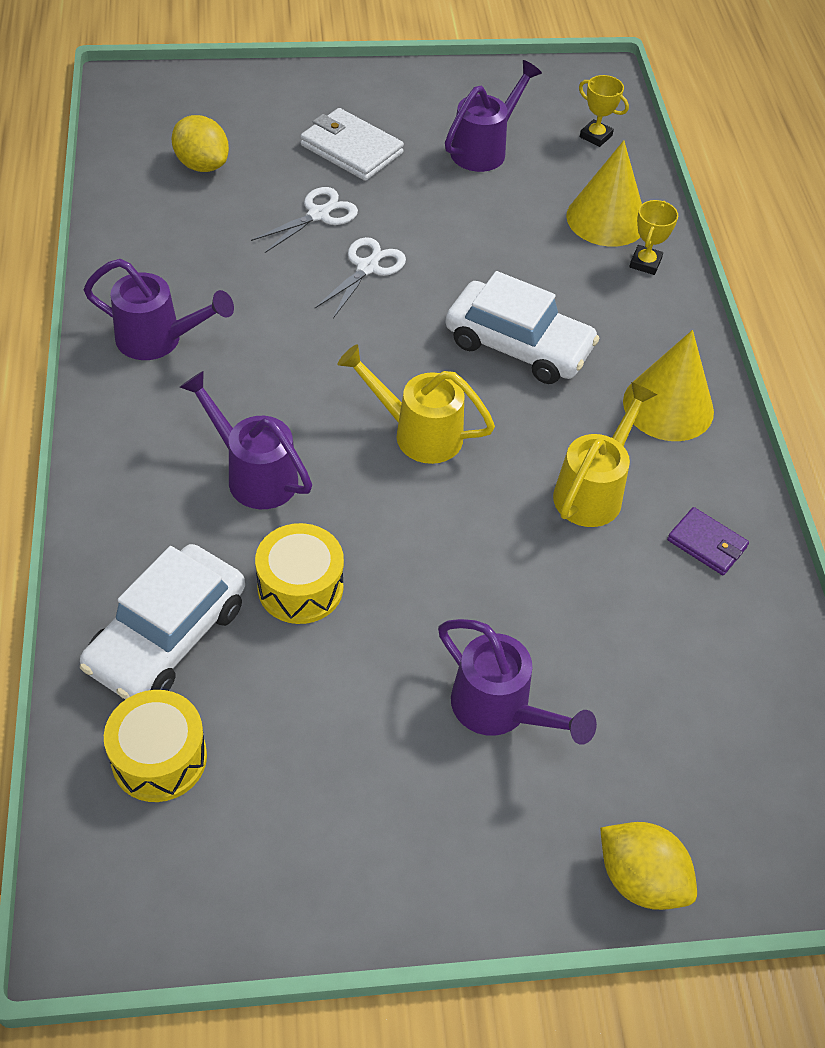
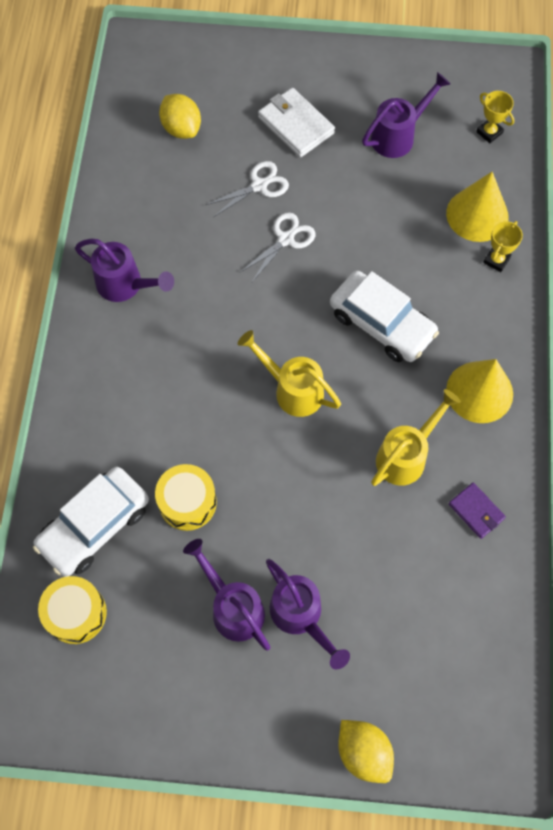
camera: 15 degrees right, 15 degrees up
purple watering can [180,371,312,509] -> purple watering can moved to [183,539,271,650]

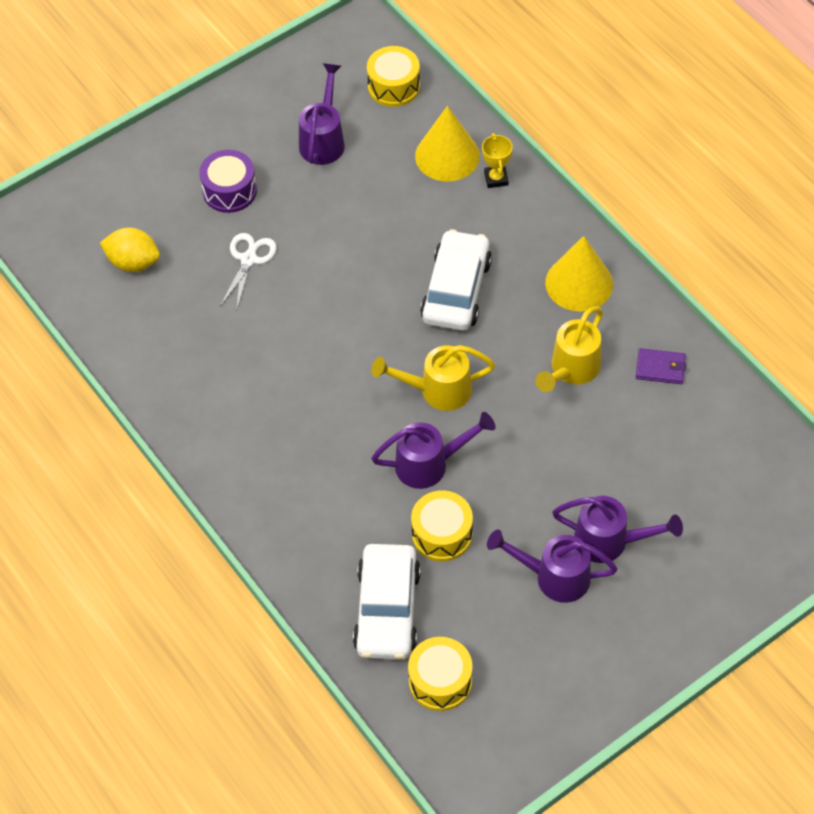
camera: 40 degrees left, 10 degrees down
purple watering can [75,239,174,302] -> purple watering can moved to [371,412,495,489]
white scissors [241,212,315,282] -> none
white wallet [258,88,335,157] -> purple drum [199,150,257,213]
white car [330,271,439,362] -> white car turned 75 degrees counterclockwise [420,229,492,331]
yellow lemon [338,720,394,783] -> none
yellow watering can [371,389,461,486] -> yellow watering can turned 150 degrees counterclockwise [535,307,603,392]
yellow trophy [476,91,514,143] -> yellow drum [367,46,420,107]

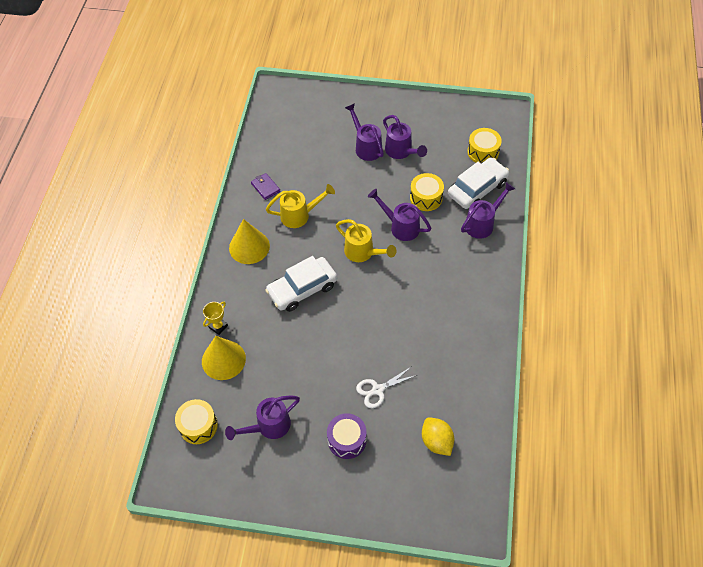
camera: 135 degrees left, 0 degrees up
none -> purple watering can [461,182,515,239]

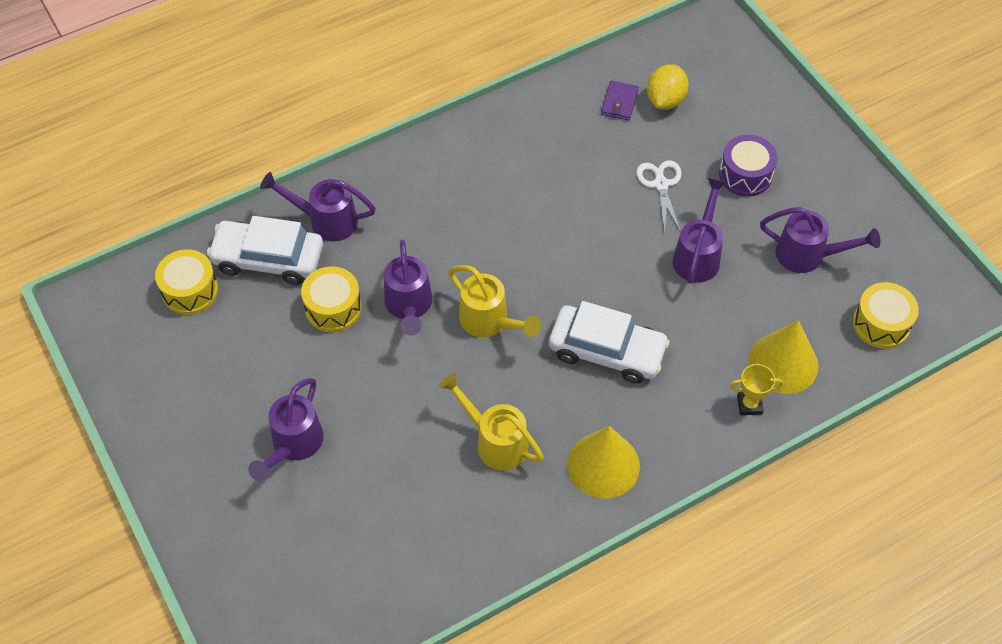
camera: 130 degrees left, 0 degrees up
purple wallet [251,173,280,200] -> purple wallet moved to [601,81,639,120]
yellow watering can [336,219,396,262] -> yellow watering can turned 135 degrees clockwise [448,265,541,337]
white scissors [356,367,417,408] -> white scissors turned 120 degrees counterclockwise [636,160,682,234]
purple watering can [383,115,427,159] -> purple watering can moved to [672,178,727,284]

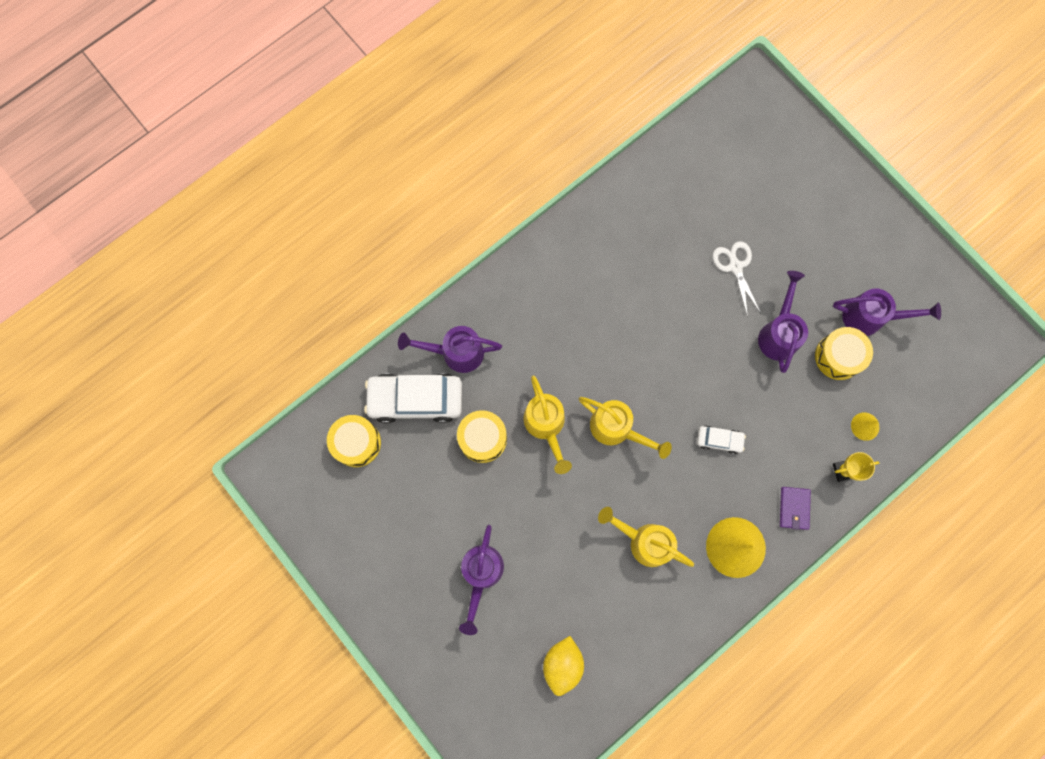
camera: 10 degrees left, 20 degrees up
purple watering can [384,240,432,335] -> yellow watering can [524,375,572,474]
white car [549,301,670,384] -> white car [697,425,746,454], size x0.49
purple wallet [601,81,639,120] -> purple wallet moved to [780,487,811,530]
yellow lemon [647,64,689,110] -> yellow lemon moved to [543,636,584,696]
purple drum [719,135,777,197] -> none
yellow cone [748,320,818,394] -> yellow cone [851,412,879,441], size x0.49
yellow drum [853,282,919,349] -> yellow drum moved to [815,327,873,380]

